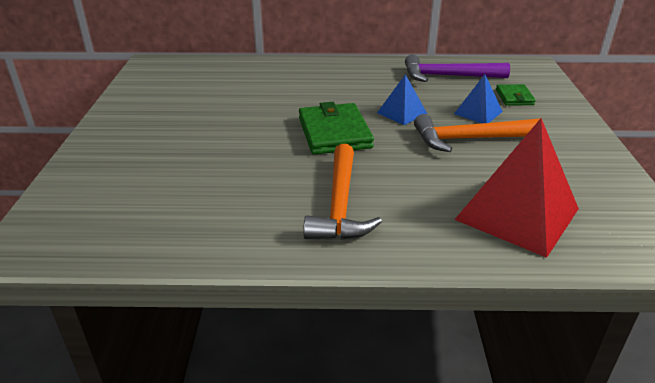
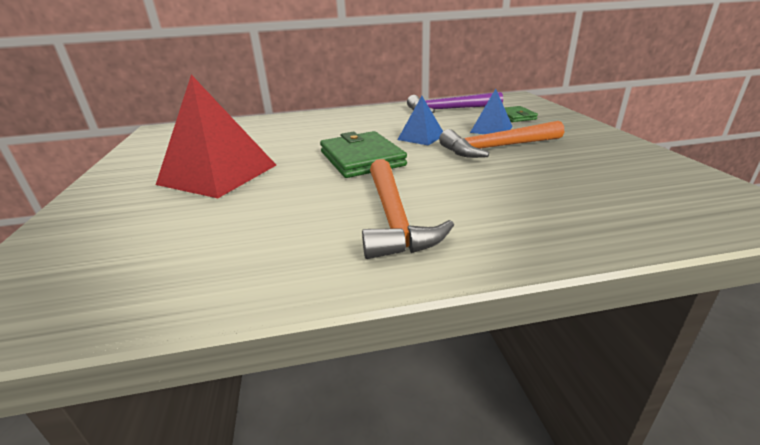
camera: 10 degrees left, 5 degrees down
red pyramid [454,118,579,258] -> red pyramid moved to [156,75,276,198]

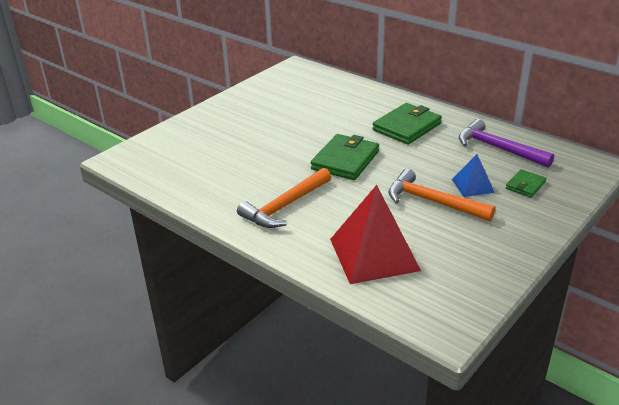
camera: 50 degrees right, 5 degrees up
red pyramid [156,75,276,198] -> red pyramid moved to [330,185,421,284]
blue pyramid [397,96,443,146] -> none
none -> green wallet [372,103,442,145]

